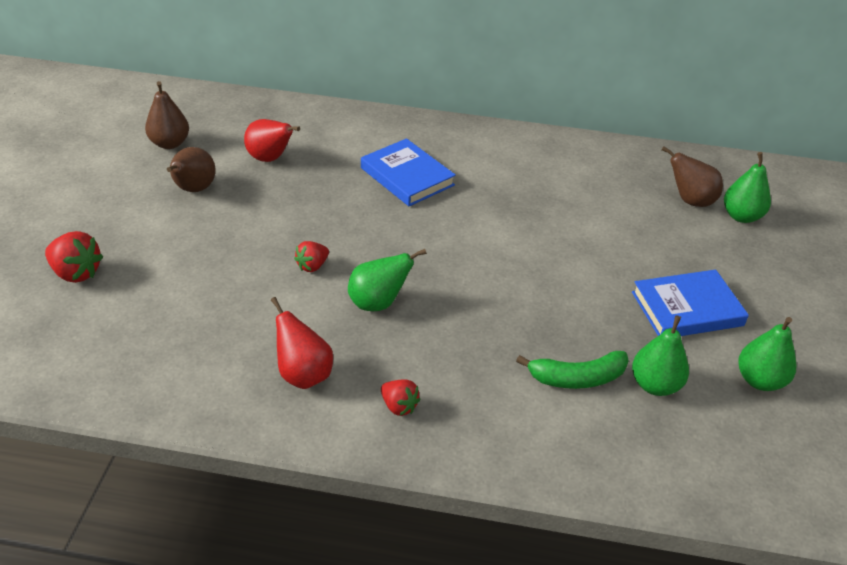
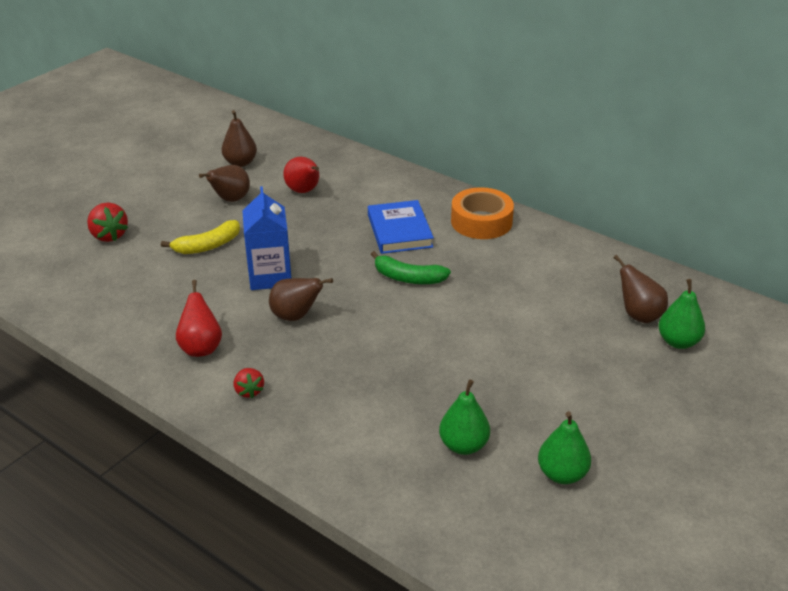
camera: 30 degrees right, 5 degrees down
red strawberry [294,241,329,272] -> blue carton [242,186,291,290]
green pear [348,249,427,311] -> brown pear [269,278,333,321]
green banana [516,351,629,389] -> green banana moved to [371,251,451,284]
blue book [632,269,749,336] -> none
none -> yellow banana [161,220,240,254]
none -> orange tape [451,187,514,239]

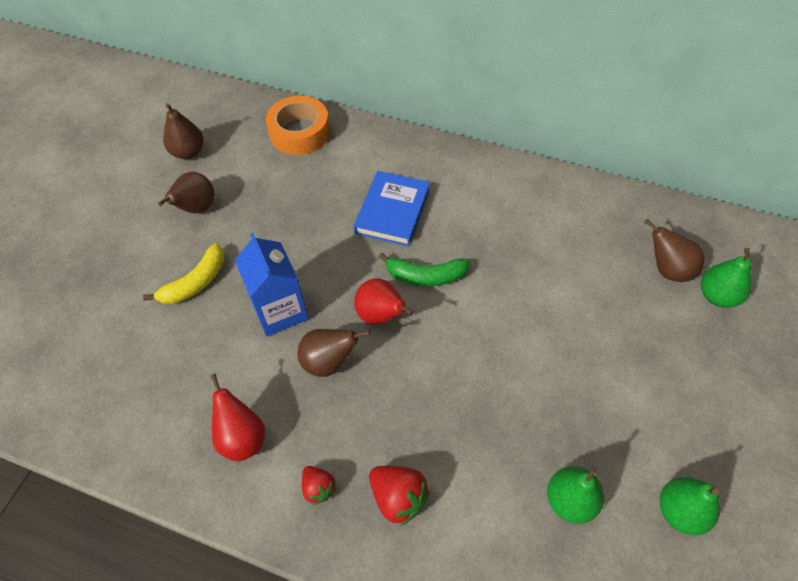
camera: 15 degrees left, 20 degrees up
red strawberry [87,203,128,242] -> red strawberry moved to [369,466,430,526]
red pear [283,157,319,193] -> red pear moved to [354,278,414,325]
blue book [368,200,434,254] -> blue book turned 45 degrees clockwise [354,171,430,247]
orange tape [451,187,514,239] -> orange tape moved to [266,96,330,155]

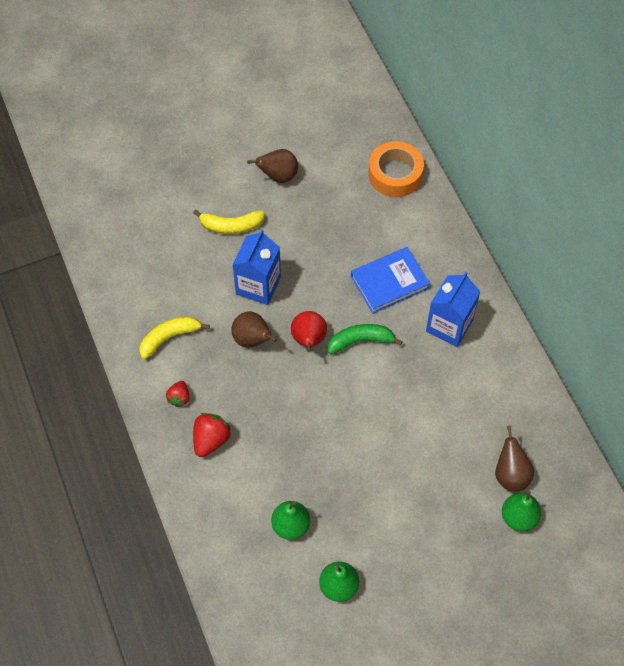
camera: 45 degrees right, 5 degrees up
brown pear [163,103,204,159] -> none
red pear [210,374,265,461] -> yellow banana [139,316,210,359]
red strawberry [369,466,430,526] -> red strawberry turned 150 degrees counterclockwise [193,413,231,457]
green banana [379,253,470,286] -> green banana turned 120 degrees clockwise [328,324,403,354]
none -> blue carton [426,272,481,347]

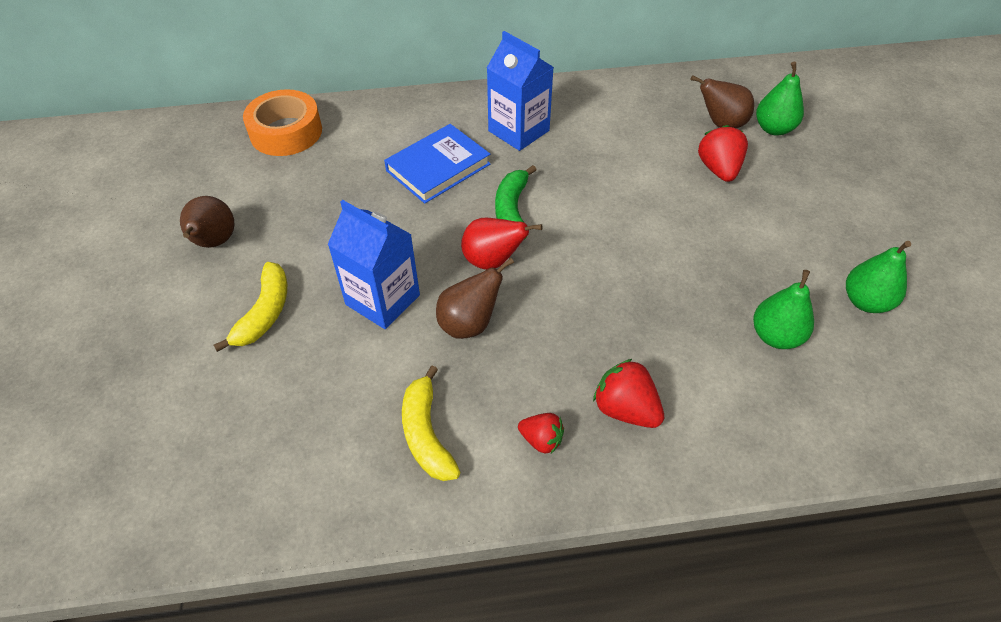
camera: 75 degrees left, 10 degrees down
blue book [351,247,430,314] -> blue book turned 60 degrees clockwise [384,124,491,204]
none -> red strawberry [698,125,748,182]

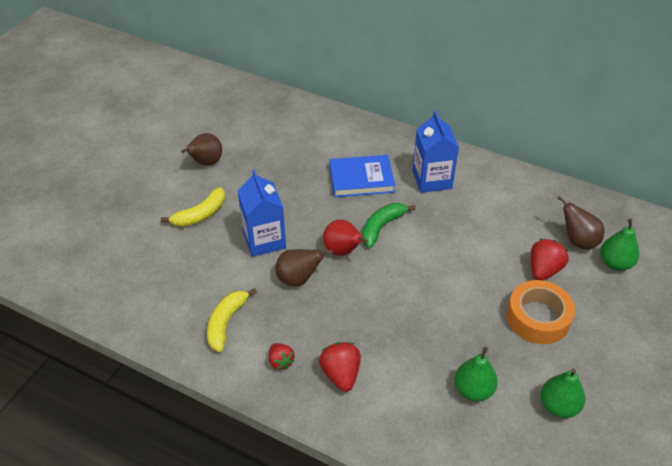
camera: 35 degrees right, 5 degrees down
orange tape [243,89,322,156] -> orange tape moved to [507,280,575,344]

